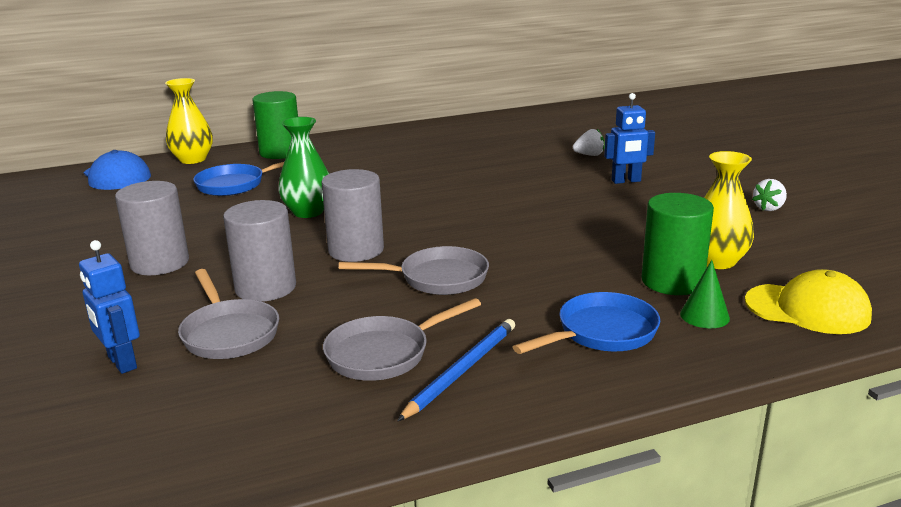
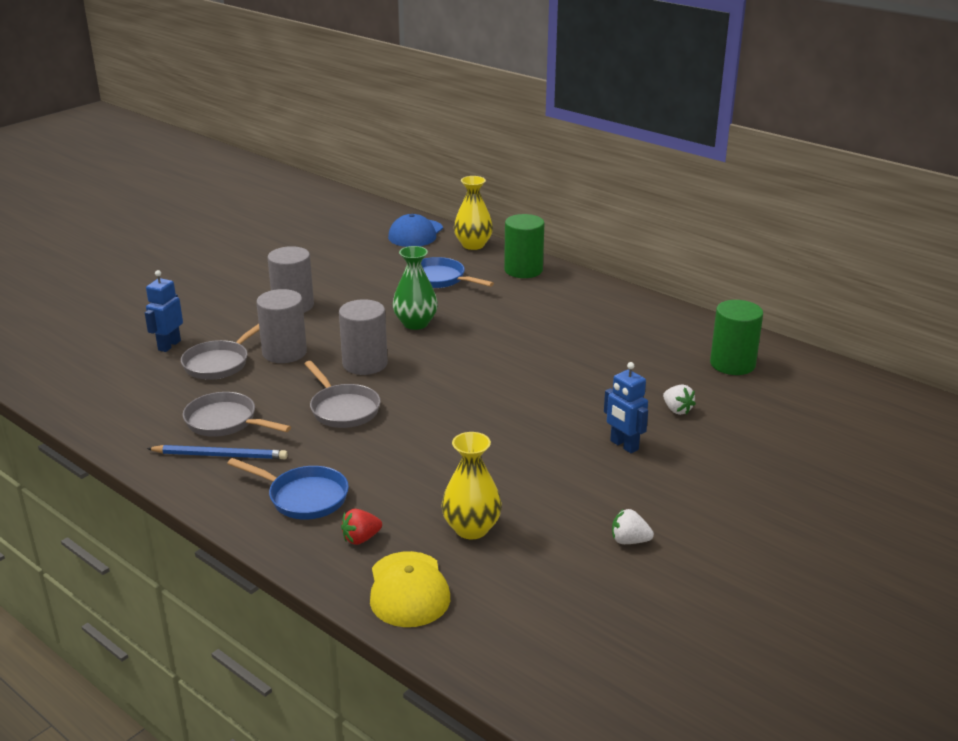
camera: 60 degrees right, 5 degrees up
green cylinder [642,193,714,295] -> green cylinder moved to [710,300,763,375]
green cone [680,260,730,328] -> red strawberry [341,509,382,545]

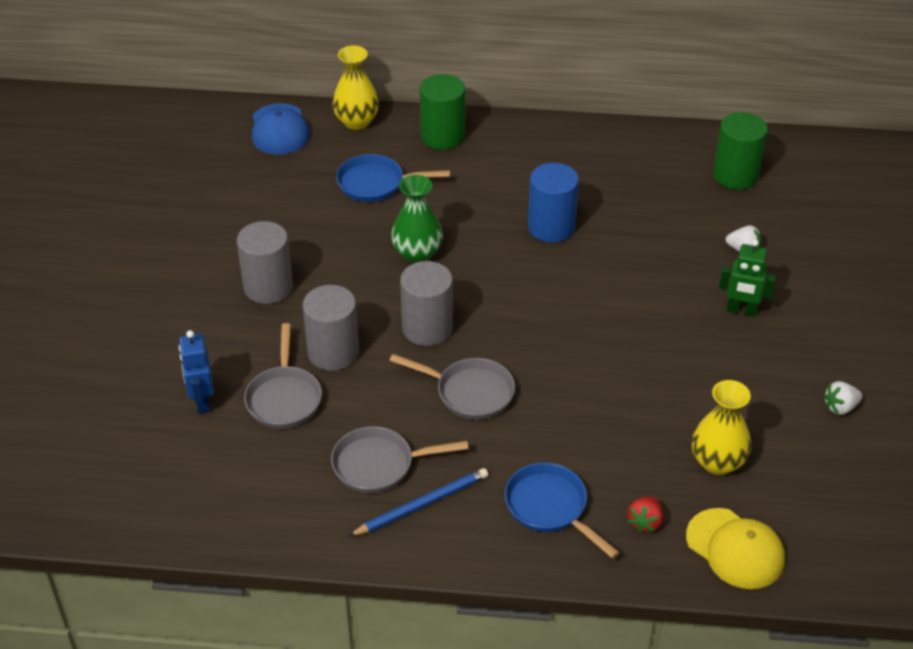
camera: 35 degrees left, 15 degrees up
blue pan [227,458,349,519] -> blue pan turned 120 degrees counterclockwise [505,463,619,559]
blue robot [604,362,648,453] -> green robot [719,239,776,317]
none -> blue cylinder [528,163,579,243]

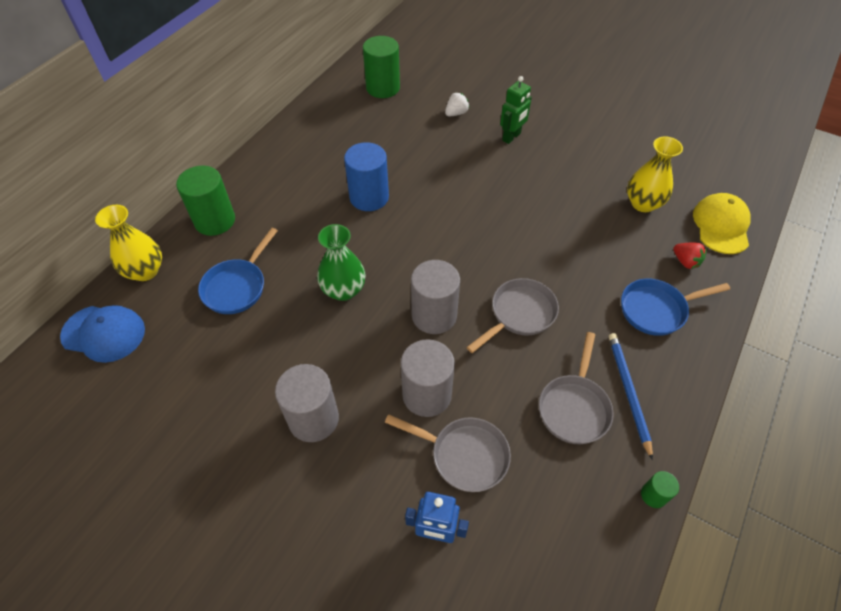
camera: 65 degrees left, 10 degrees up
yellow cap [686,508,785,589] -> yellow cap turned 60 degrees counterclockwise [693,193,750,254]
white strawberry [824,381,863,415] -> none
none -> green cylinder [641,471,679,508]

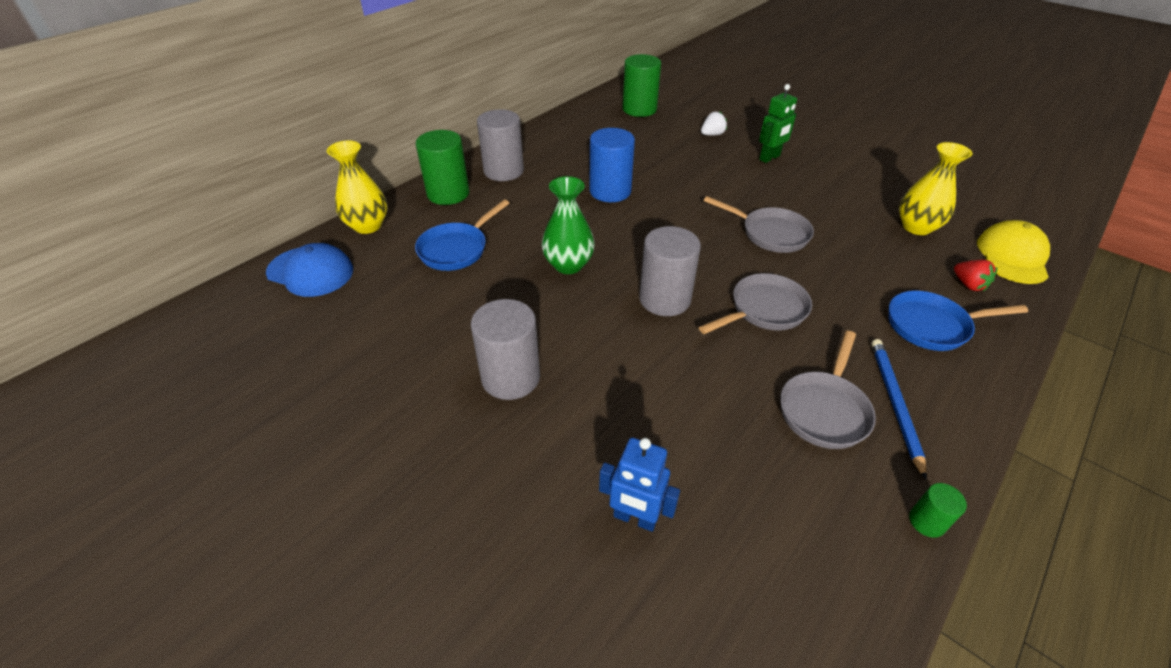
camera: 10 degrees right, 10 degrees down
grey pan [385,414,511,492] -> grey pan moved to [704,196,814,253]
grey cylinder [401,339,455,417] -> grey cylinder moved to [477,109,524,181]

